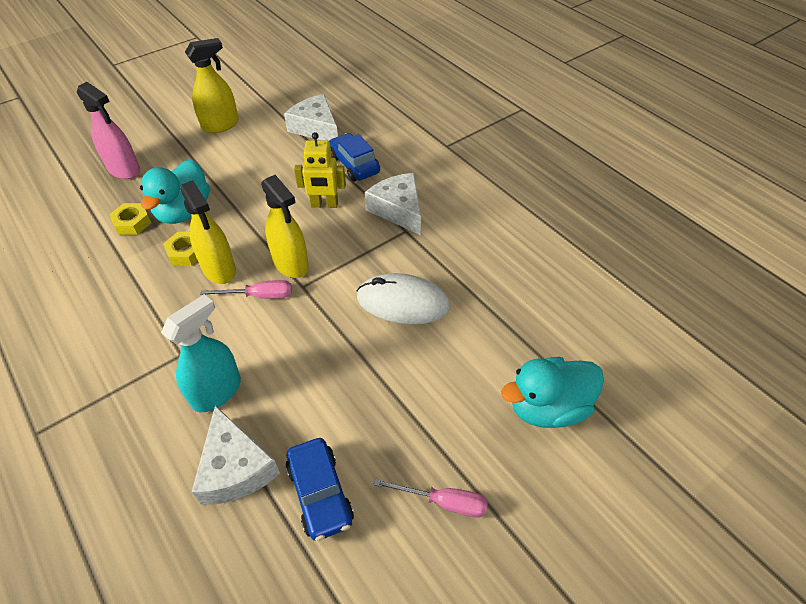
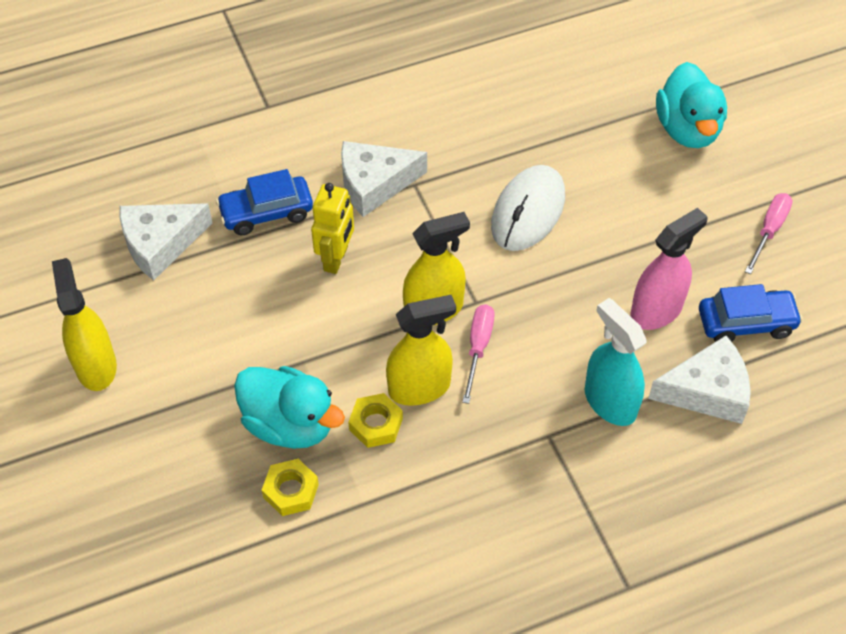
camera: 75 degrees left, 5 degrees up
pink spray bottle [77,82,140,179] -> pink spray bottle moved to [630,208,708,330]

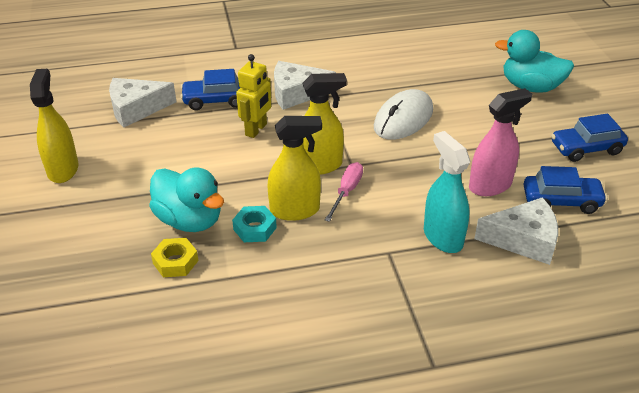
camera: 10 degrees right, 15 degrees down
yellow nut [348,393,403,448] -> turquoise nut [232,206,277,242]
turquoise duck [656,62,727,148] -> turquoise duck turned 105 degrees clockwise [495,30,574,93]
pink screwdriver [745,193,793,274] -> blue car [551,114,628,162]

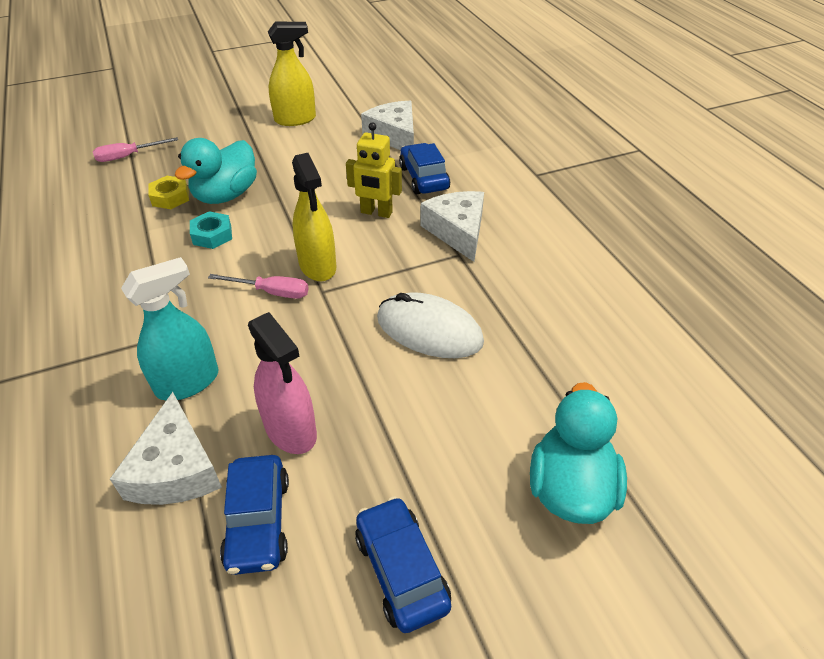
camera: 80 degrees right, 5 degrees up
yellow spray bottle [267,116,322,221] -> none
none -> pink screwdriver [93,137,178,162]

